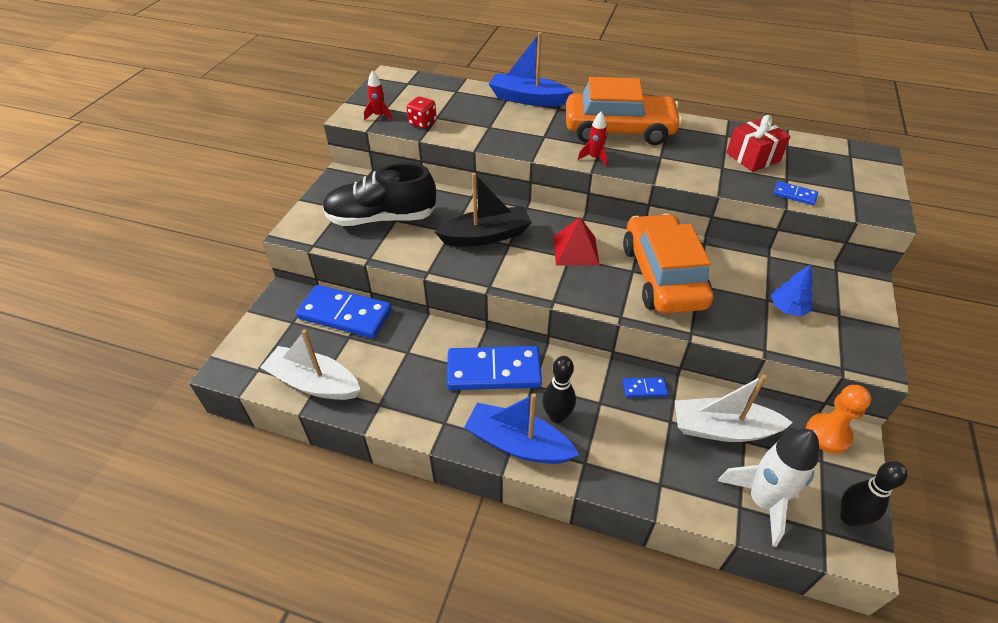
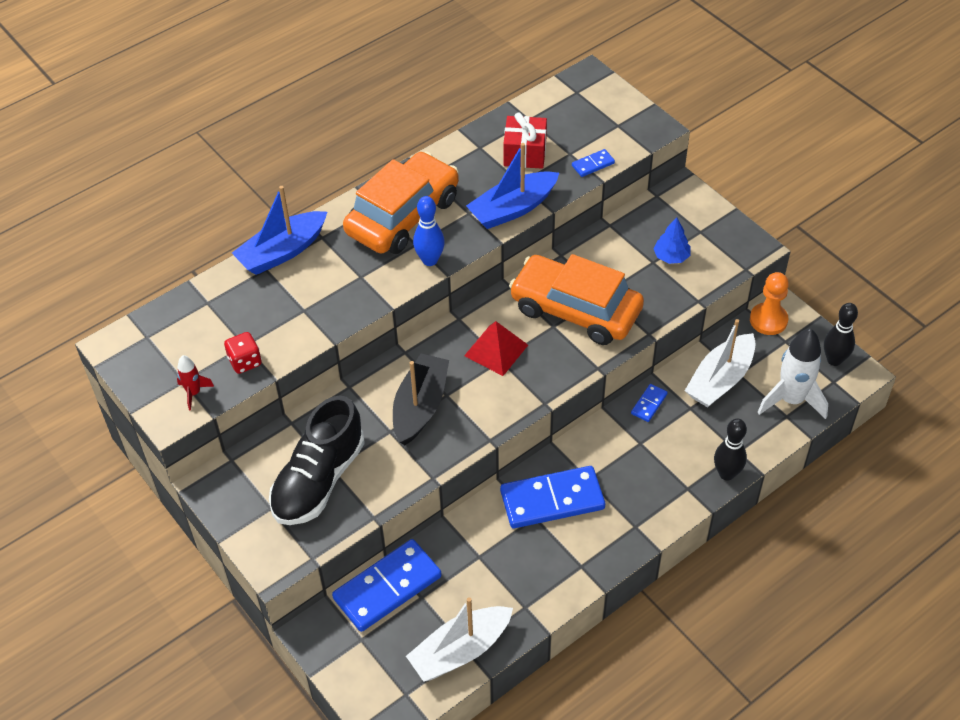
camera: 55 degrees left, 5 degrees up
blue domino [447,346,542,390] -> blue domino turned 45 degrees clockwise [500,466,605,528]
blue boat [464,393,579,464] -> blue boat moved to [466,143,559,229]
black bowling pin [542,356,576,423] -> black bowling pin moved to [714,418,747,481]
red rocket [578,112,608,167] -> blue bowling pin [413,196,445,266]

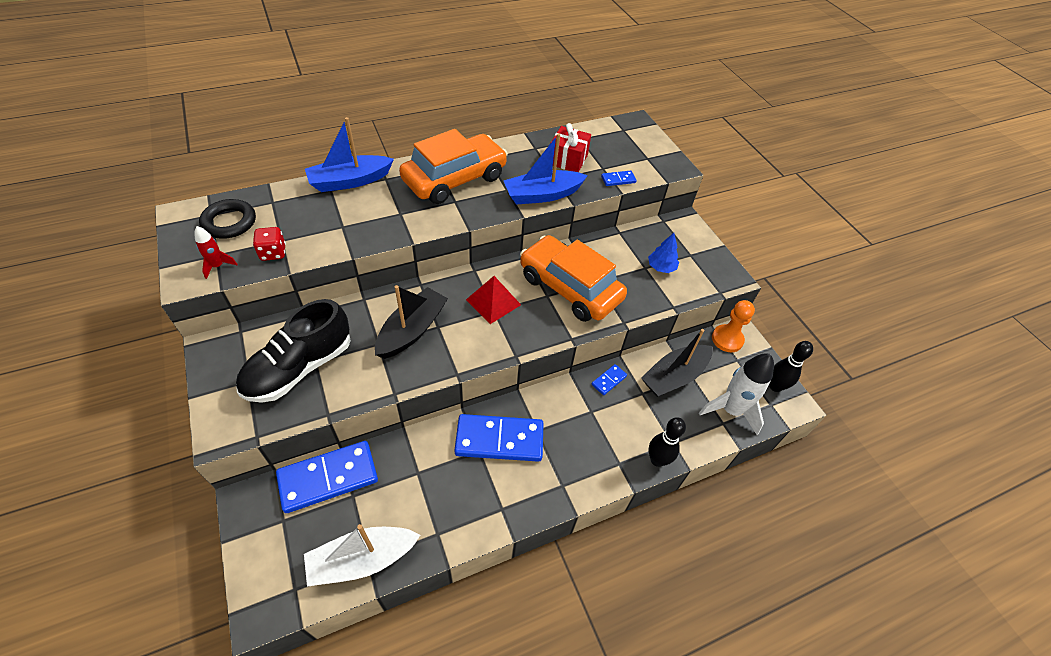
camera: 10 degrees right, 0 degrees up
blue bowling pin [413,196,445,266] -> none
white boat [685,319,756,407] -> black boat [641,329,713,397]
none -> black ring [199,199,256,239]

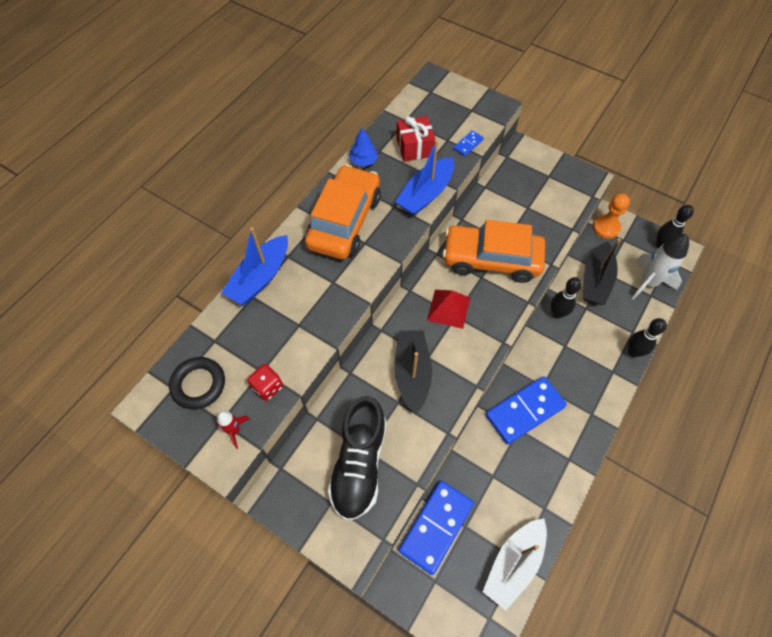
camera: 30 degrees left, 10 degrees up
blue domino [592,364,627,395] -> black bowling pin [551,277,582,319]
blue tree [648,233,679,273] -> blue tree moved to [349,128,378,167]

